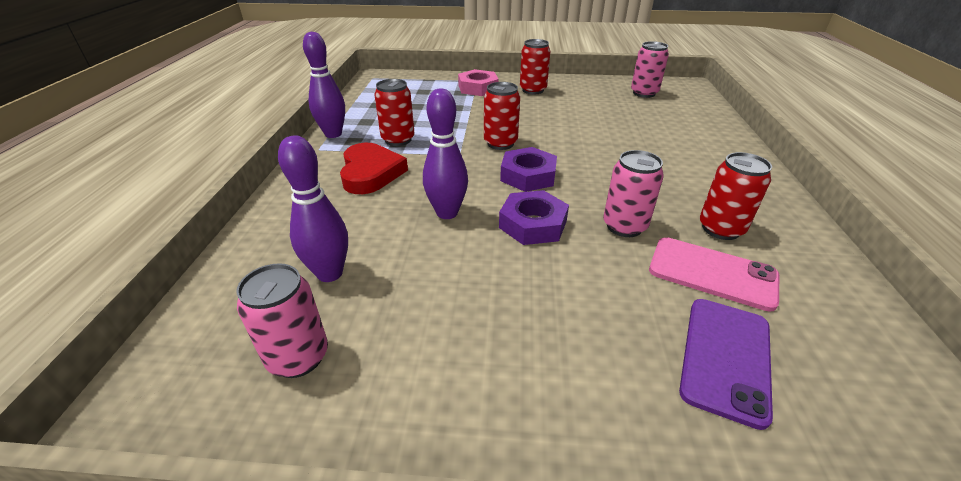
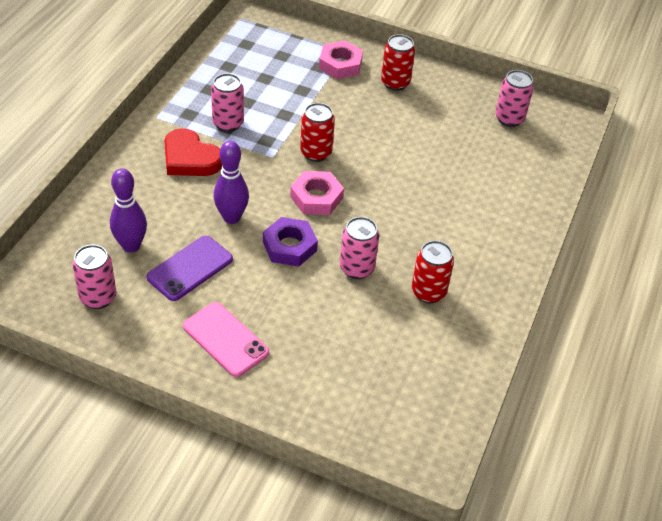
camera: 15 degrees right, 10 degrees up
purple bowling pin [303,32,345,138] -> none
red heart [340,143,408,194] -> red heart turned 120 degrees clockwise [164,128,222,176]
red can [374,79,415,146] -> pink can [211,73,244,132]
purple nut [500,147,557,192] -> pink nut [290,171,344,215]
pink phone [649,237,779,312] -> pink phone moved to [183,302,269,377]
purple phone [679,299,773,430] -> purple phone moved to [146,236,233,301]

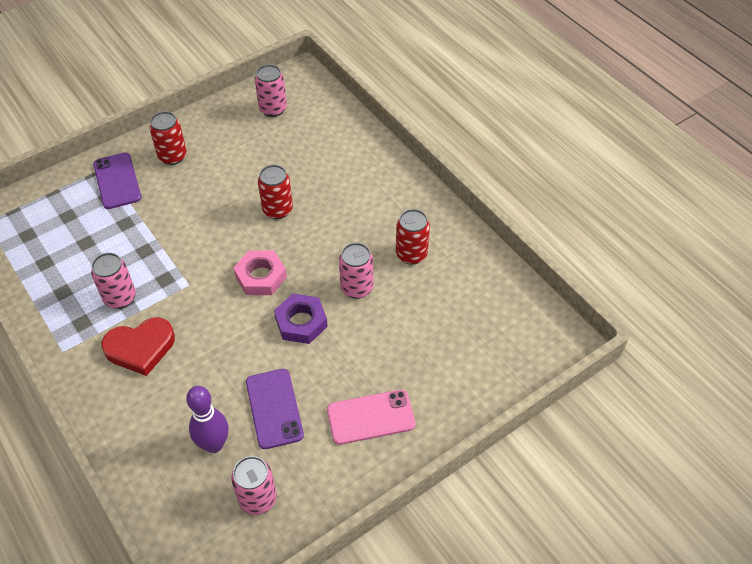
camera: 55 degrees left, 5 degrees up
purple bowling pin [214,141,249,224] -> none
red can [300,103,335,162] -> red can moved to [258,165,293,219]
pink nut [319,41,363,79] -> purple phone [93,153,141,209]

